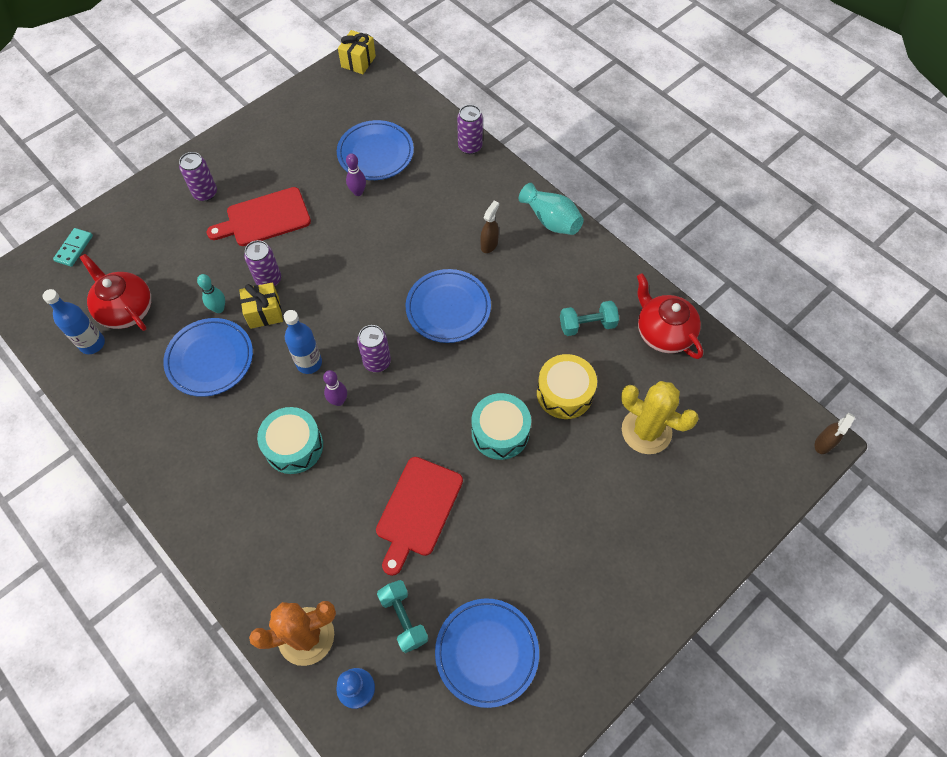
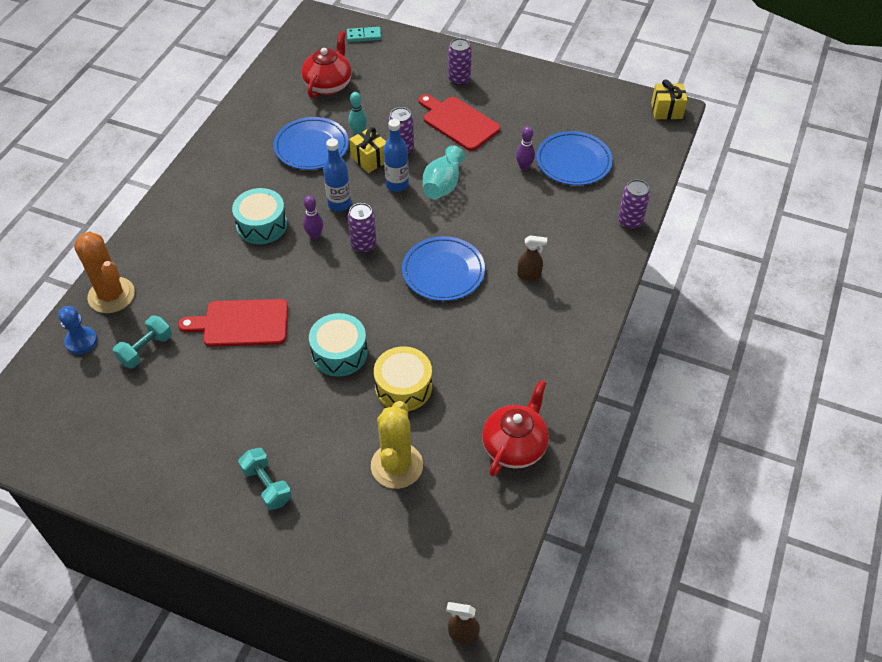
camera: 65 degrees right, 10 degrees down
blue bottle [43,289,105,354] -> blue bottle moved to [384,119,409,192]
blue plate [435,598,539,708] -> none
turquoise vase [519,183,584,235] -> turquoise vase moved to [423,145,465,199]
turquoise dumbbell [560,301,619,336] -> turquoise dumbbell moved to [238,448,292,510]

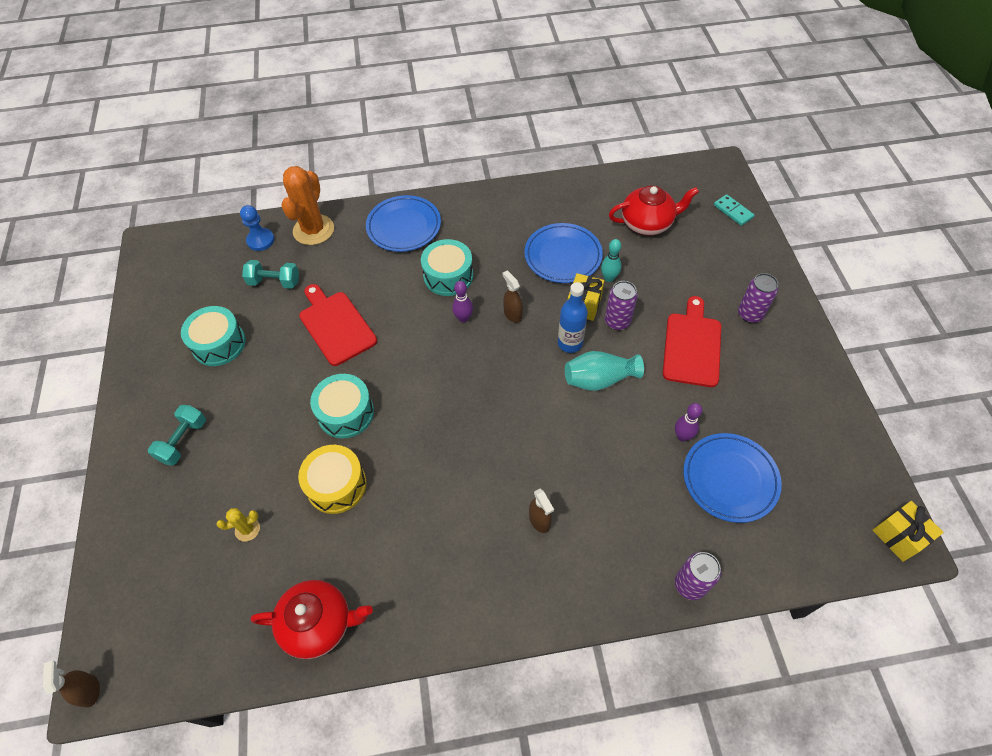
camera: 60 degrees right, 5 degrees up
blue bottle [323,138,351,211] -> brown spray bottle [503,271,523,323]
purple can [348,203,377,253] -> none
yellow cactus [371,401,423,489] -> yellow cactus [216,508,260,542], size x0.47
blue plate [402,236,485,301] -> blue plate moved to [366,195,441,252]
none -> turquoise drum [181,306,246,366]

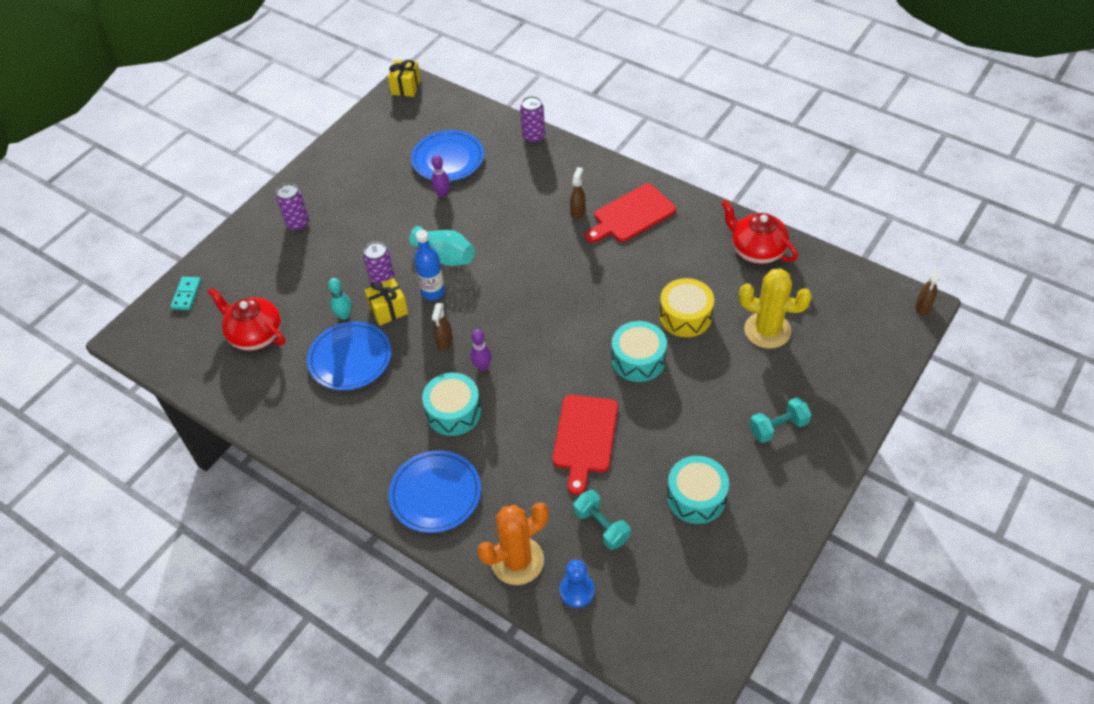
camera: 135 degrees left, 5 degrees down
yellow cactus [216,508,260,542] -> yellow cactus [739,269,812,349], size x2.15
red cutting board [663,296,721,387] -> red cutting board moved to [585,184,676,243]

